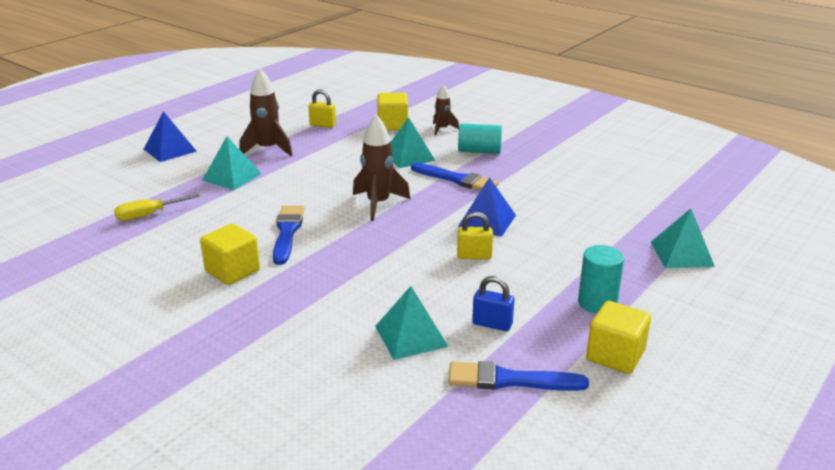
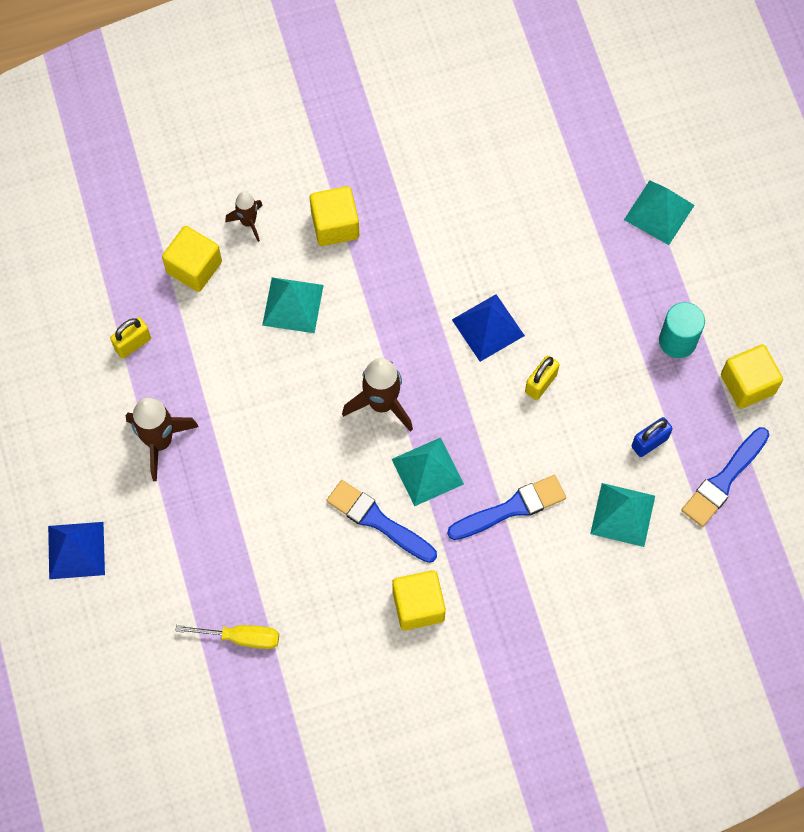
camera: 55 degrees left, 40 degrees up
yellow screwdriver [114,194,200,221] -> yellow screwdriver turned 90 degrees counterclockwise [176,625,279,649]
turquoise pyramid [202,136,262,190] -> turquoise pyramid moved to [392,437,464,507]
blue brush [411,162,499,191] -> blue brush moved to [447,475,566,540]
turquoise cylinder [458,123,502,154] -> yellow cube [310,186,359,246]

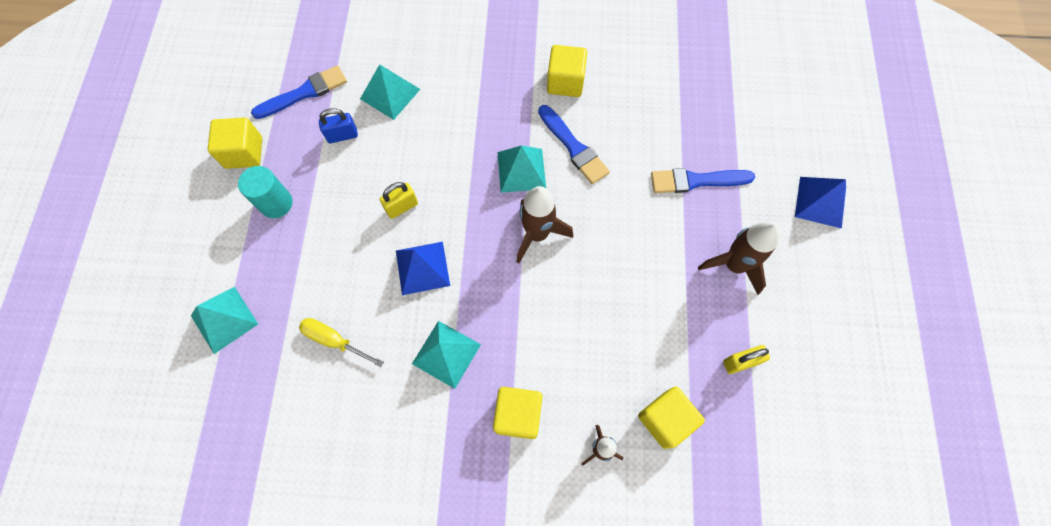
camera: 160 degrees left, 0 degrees up
yellow screwdriver [176,625,279,649] -> yellow screwdriver moved to [299,318,384,368]
turquoise pyramid [262,277,324,333] -> turquoise pyramid moved to [412,321,481,389]
blue brush [447,475,566,540] -> blue brush moved to [651,168,755,193]

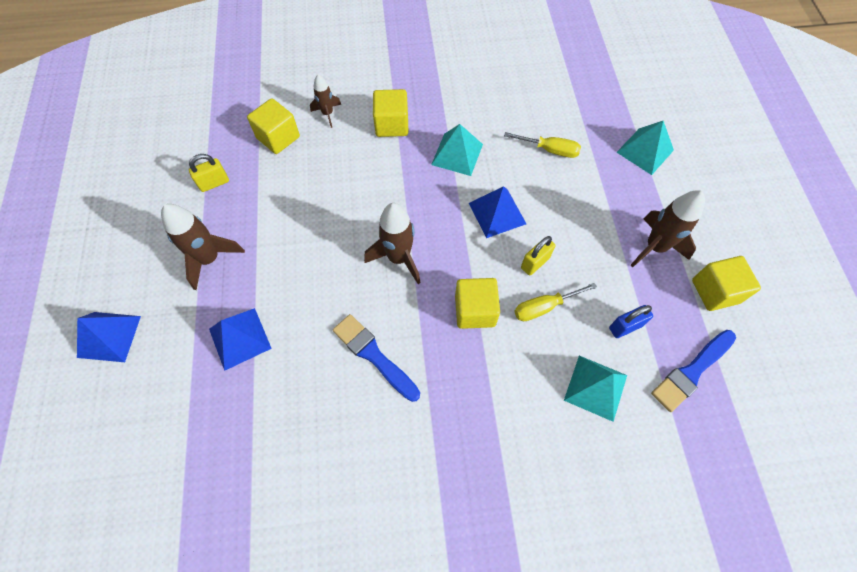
camera: 170 degrees right, 5 degrees down
turquoise cylinder [238,166,293,218] -> brown rocket [631,190,705,267]
turquoise pyramid [497,145,546,193] -> none
yellow cube [547,45,587,97] -> yellow cube moved to [455,278,500,329]
blue brush [651,168,755,193] -> blue pyramid [209,308,272,371]
none -> yellow screwdriver [514,283,597,321]

